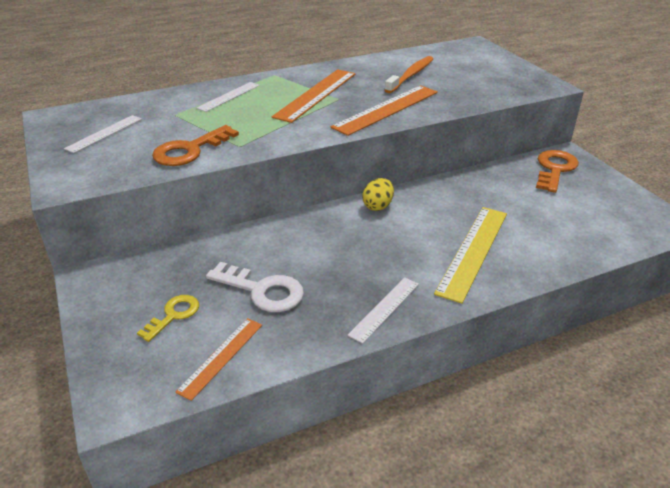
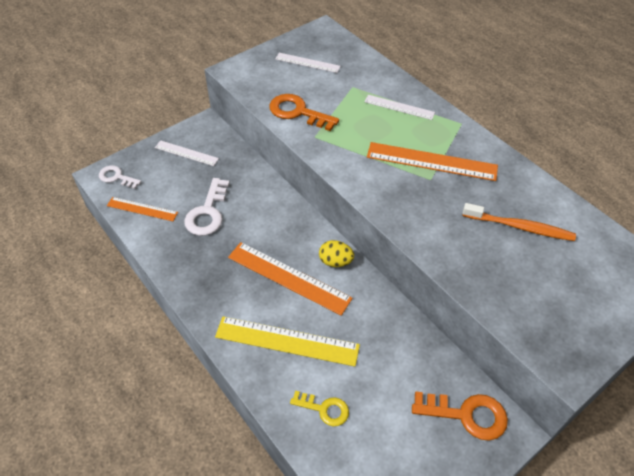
camera: 75 degrees right, 15 degrees up
yellow key [137,295,199,342] -> yellow key moved to [290,390,349,426]
orange ruler [331,85,438,136] -> orange ruler moved to [228,242,353,316]
white ruler [347,277,419,344] -> white ruler moved to [155,140,219,166]
none -> white key [99,165,141,189]

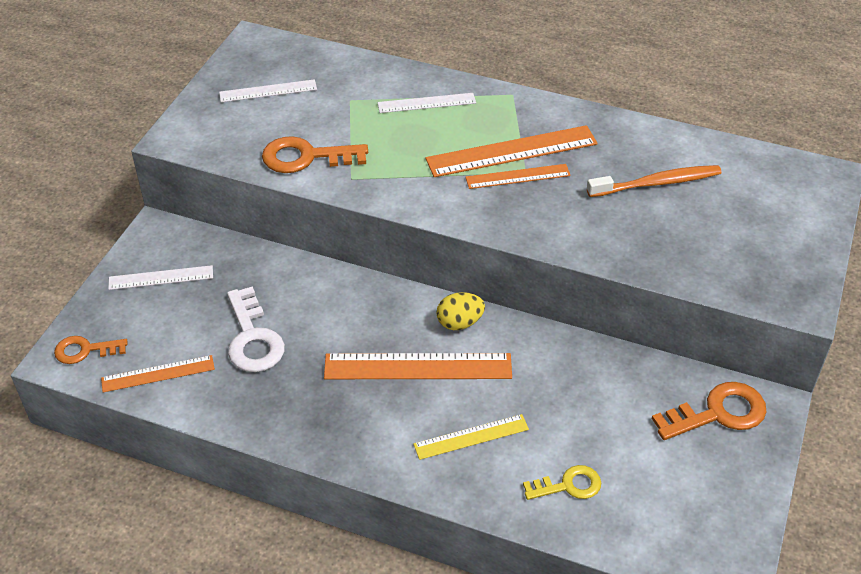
camera: 30 degrees left, 5 degrees down
white key [99,165,141,189] -> orange key [54,336,128,364]
yellow ruler [215,316,360,367] -> yellow ruler [413,414,529,460], size x0.59
none -> orange ruler [465,164,571,189]

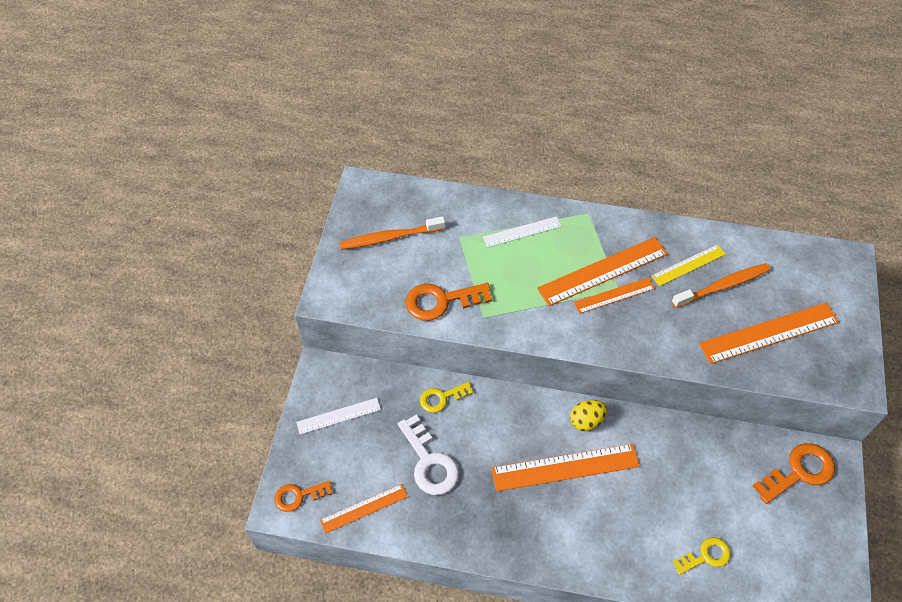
camera: 10 degrees left, 10 degrees up
white ruler [219,79,317,102] -> orange toothbrush [339,216,445,250]
yellow ruler [413,414,529,460] -> yellow ruler moved to [651,244,726,286]
none -> yellow key [420,382,473,413]
none -> orange ruler [699,303,839,364]

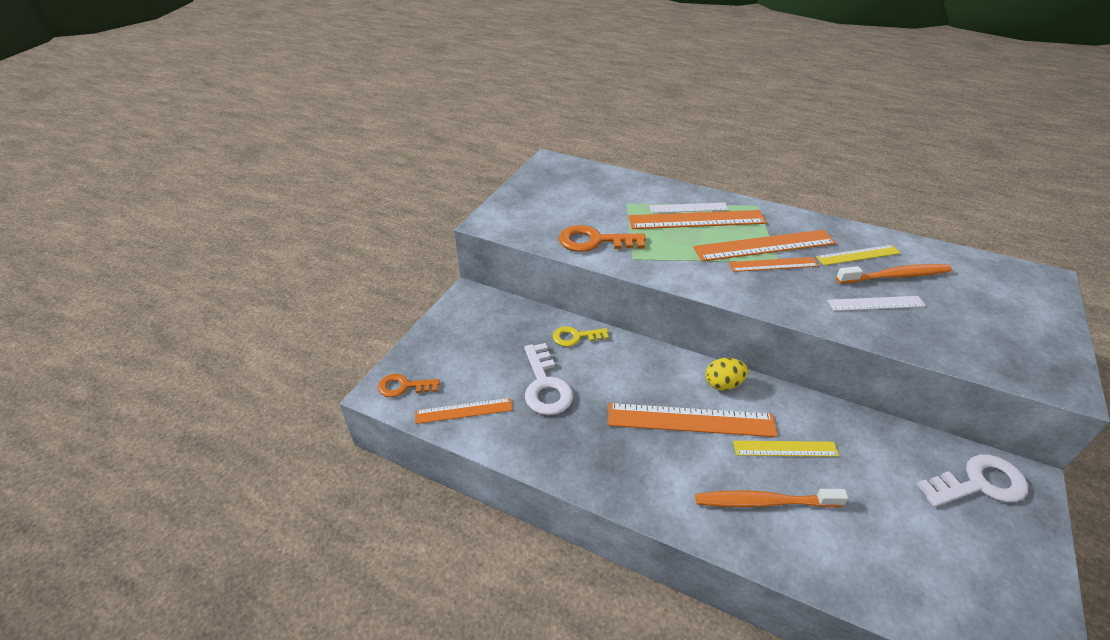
camera: 15 degrees right, 15 degrees down
white ruler [296,398,381,435] -> white ruler moved to [827,296,926,311]
orange toothbrush [339,216,445,250] -> orange toothbrush moved to [695,489,848,507]
yellow key [672,537,731,575] -> none
orange ruler [699,303,839,364] -> orange ruler moved to [628,210,767,229]
orange key [753,443,835,504] -> white key [917,454,1028,507]
none -> yellow ruler [733,441,839,457]

